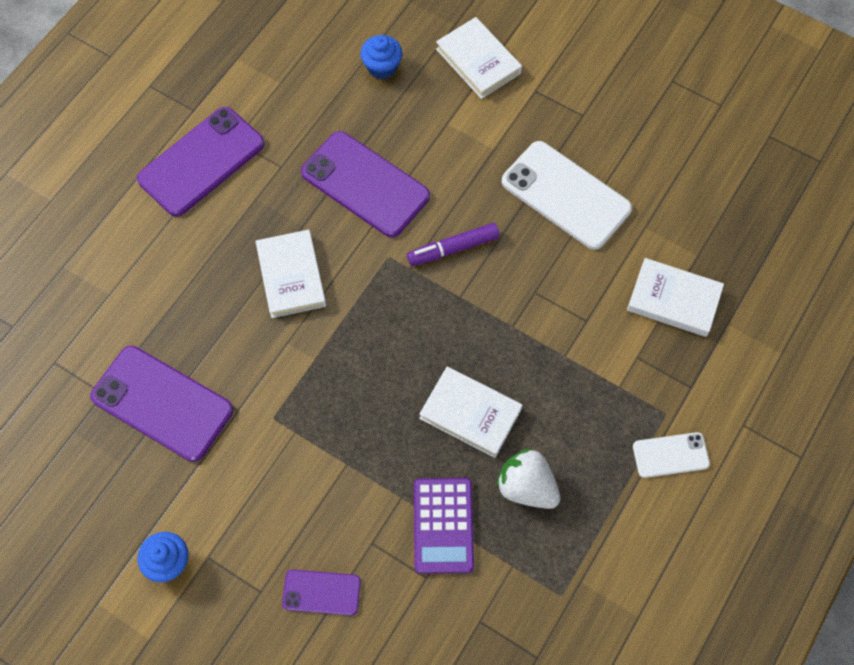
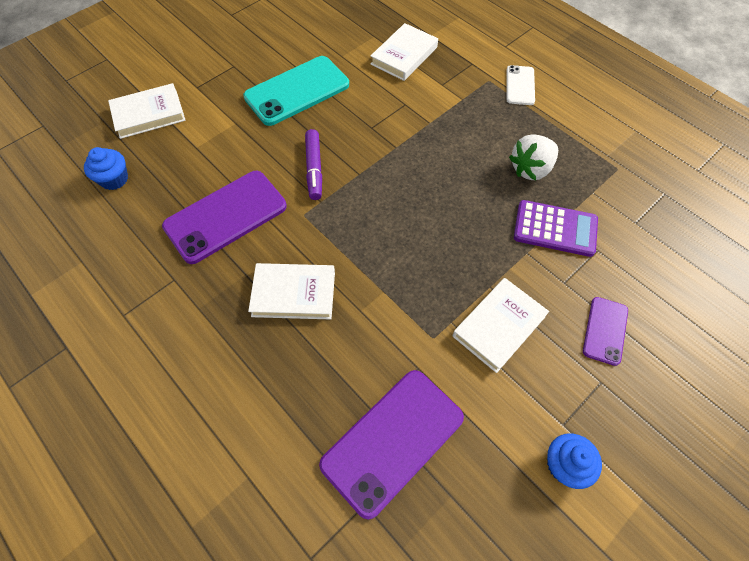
camera: 75 degrees left, 5 degrees down
purple phone [137,107,265,217] -> none
white book [419,367,522,458] -> white book moved to [453,278,549,373]
white phone [502,141,632,250] -> turquoise phone [243,56,349,126]

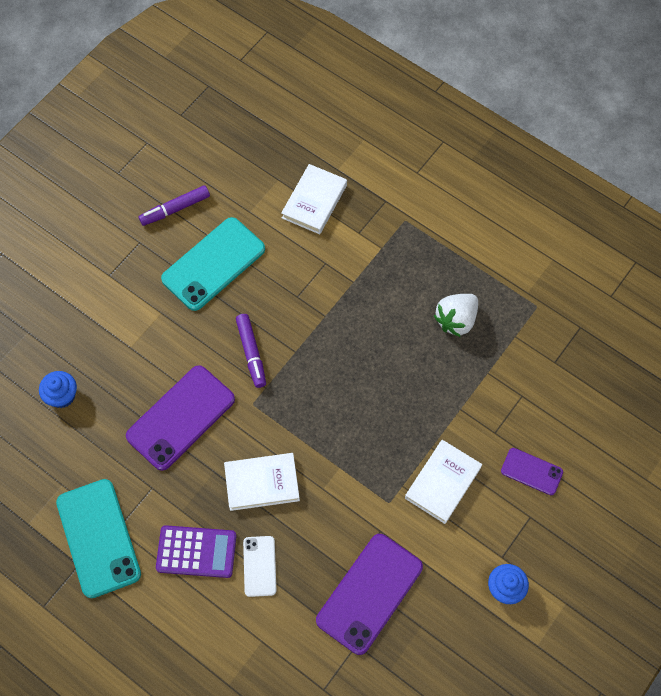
camera: 10 degrees left, 5 degrees up
white book [108,83,186,139] -> none
white phone [506,65,535,105] -> white phone moved to [243,536,277,597]
purple calculator [514,200,598,257] -> purple calculator moved to [156,525,236,578]
purple phone [583,297,628,366] -> purple phone turned 75 degrees counterclockwise [501,448,563,495]
none -> turquoise phone [56,479,141,598]
none -> purple marker [138,185,210,226]

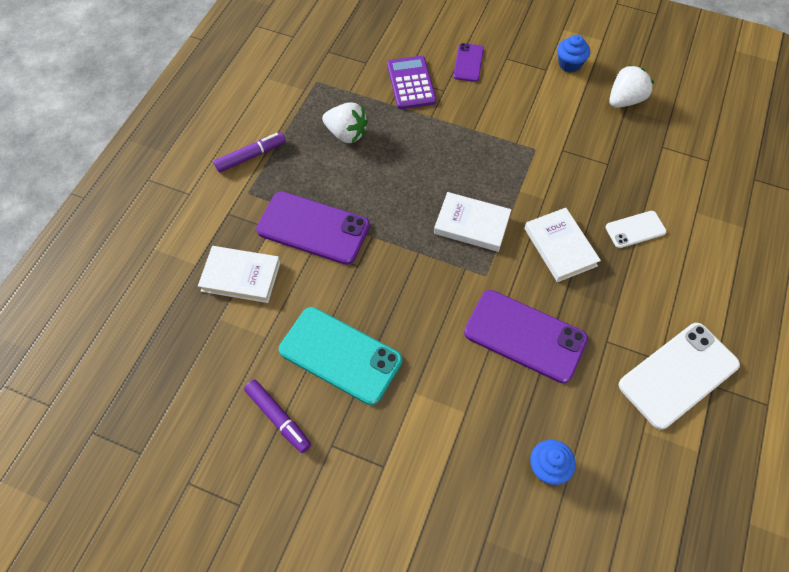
camera: 105 degrees left, 5 degrees down
turquoise phone [56,479,141,598] -> white phone [619,323,740,429]
purple calculator [156,525,236,578] -> purple calculator moved to [387,56,436,109]
purple marker [236,314,266,388] -> purple marker moved to [214,132,286,172]
purple phone [316,534,423,655] -> purple phone moved to [256,191,370,265]
white book [405,440,482,524] -> white book moved to [434,192,511,252]
none -> white strawberry [609,65,654,108]

